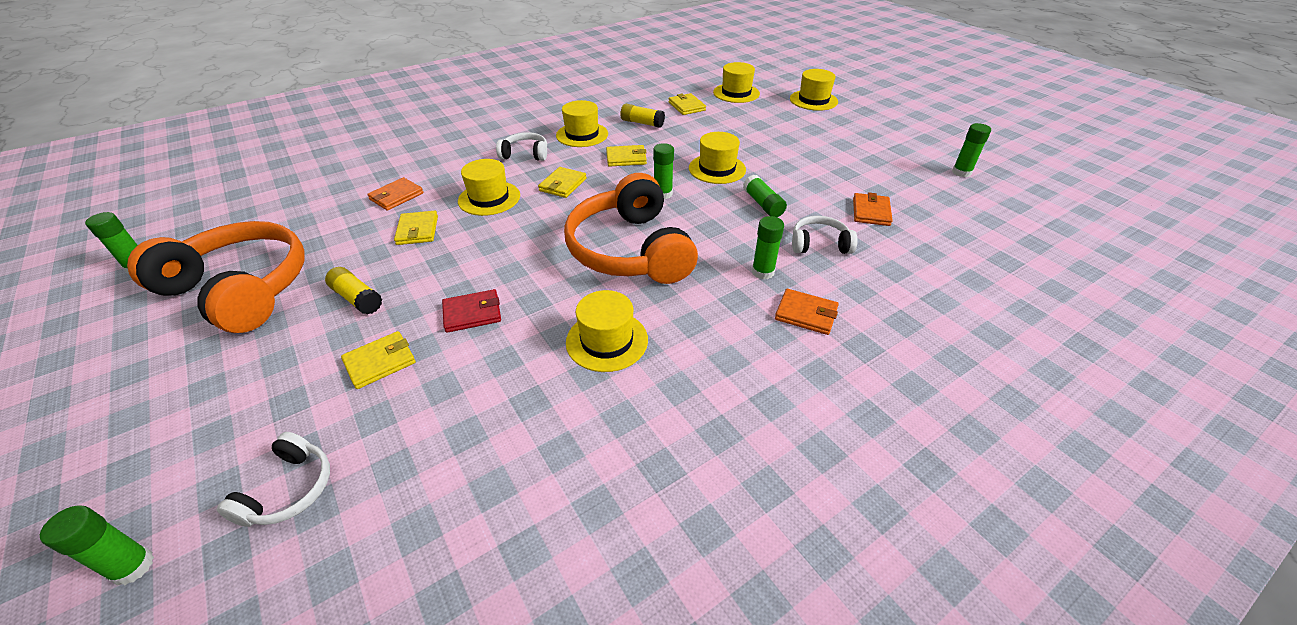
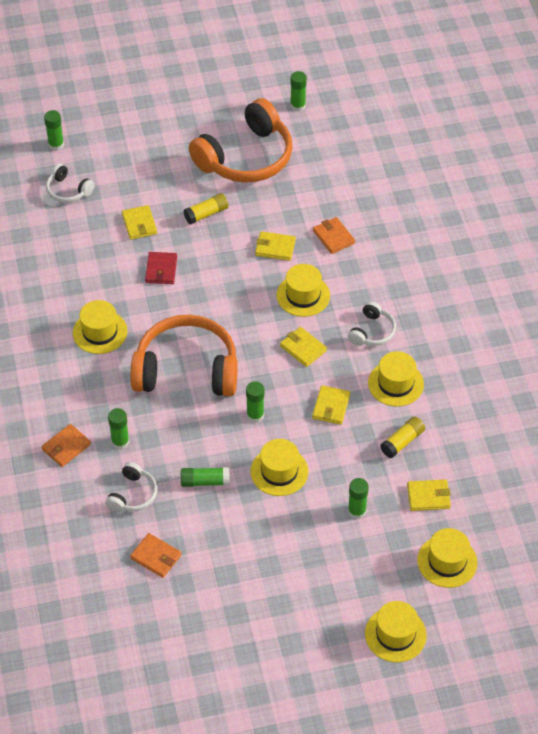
camera: 110 degrees right, 10 degrees up
green glue stick [952,123,991,177] -> green glue stick moved to [348,478,369,519]

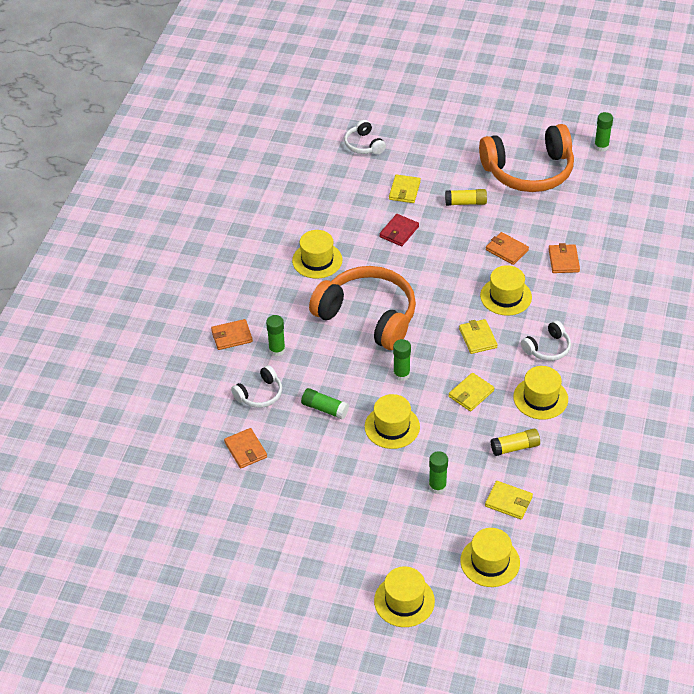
camera: 30 degrees right, 5 degrees down
green glue stick [44,110,64,151] -> none
yellow wallet [255,231,296,261] -> orange wallet [486,232,529,265]

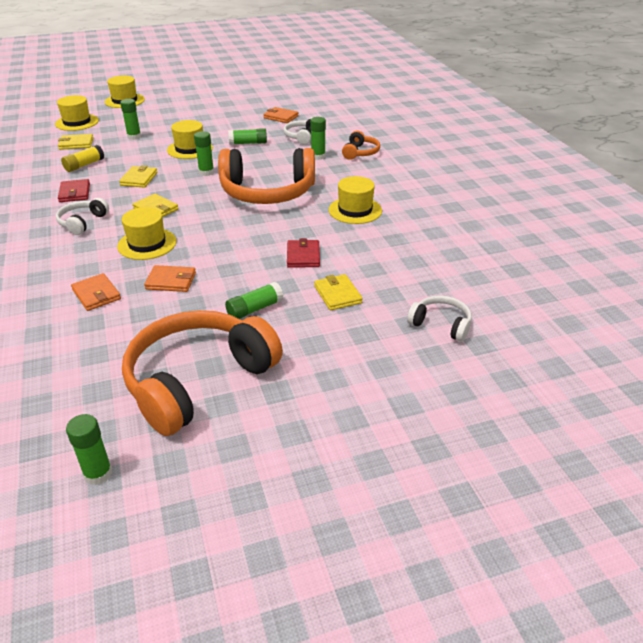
camera: 145 degrees right, 10 degrees down
orange wallet [211,319,253,350] -> orange headphones [342,131,380,160]
yellow glue stick [445,189,487,206] -> green glue stick [225,282,284,319]
yellow hat [513,366,568,420] -> red wallet [58,179,90,202]

